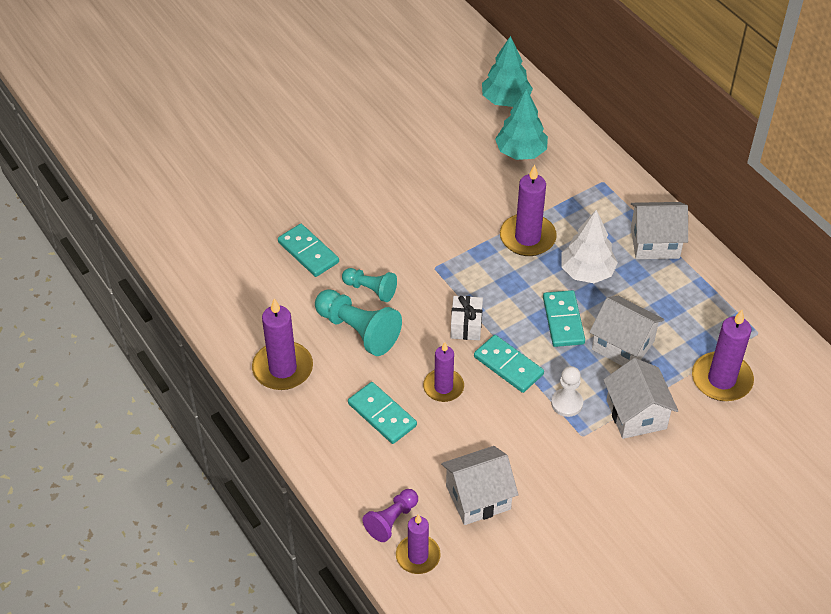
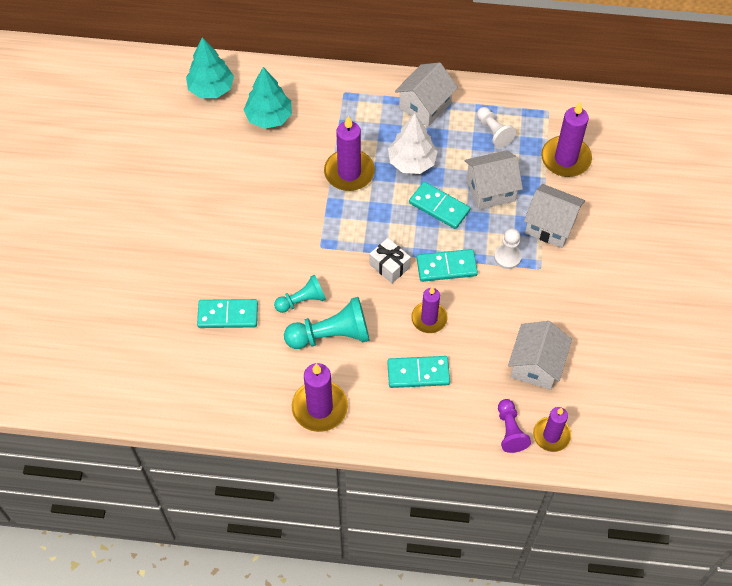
camera: 50 degrees left, 10 degrees up
none -> white pawn [477,107,516,148]

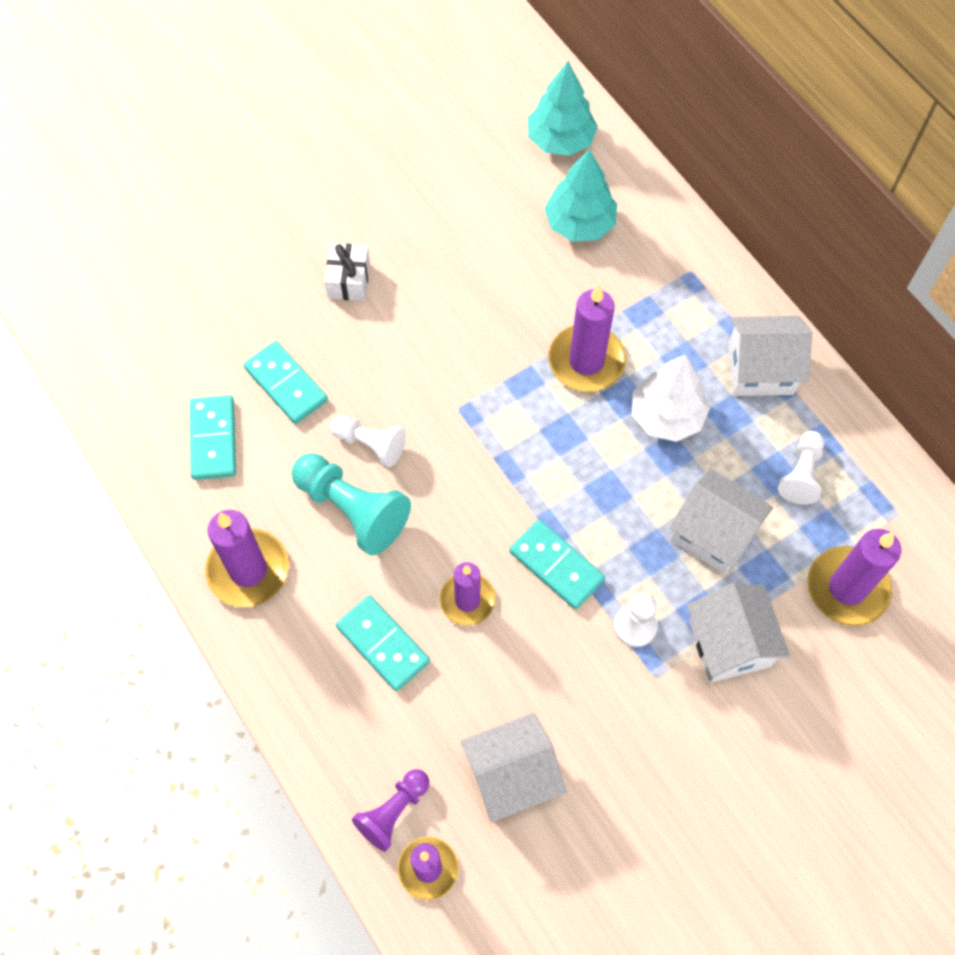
camera: 50 degrees right, 5 degrees up
turquoise pawn [274,275,326,313] -> white pawn [330,415,406,467]
white gift [370,238,411,283] -> white gift moved to [324,243,370,301]
turquoise domino [409,182,470,229] -> turquoise domino moved to [190,395,236,480]

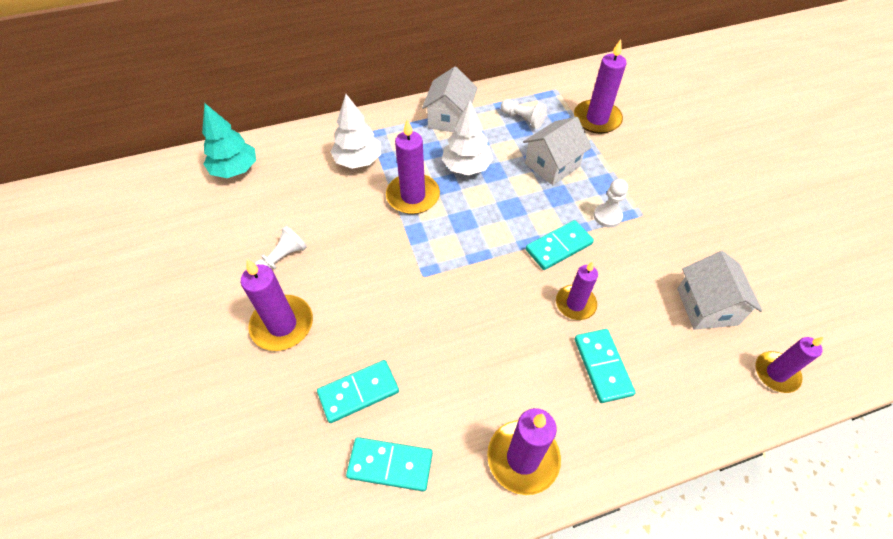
camera: 75 degrees left, 10 degrees down
turquoise pawn [292,453,411,556] -> none
white gift [324,243,370,301] -> purple candle [241,259,313,351]
white pawn [330,415,406,467] -> white pawn moved to [254,226,307,270]
turquoise domino [336,595,430,691] -> turquoise domino turned 75 degrees counterclockwise [574,329,636,403]
purple pawn [352,769,430,852] -> none
turquoise tree [544,149,617,242] -> none
white house [687,583,790,683] -> none
none -> white tree [330,94,381,169]

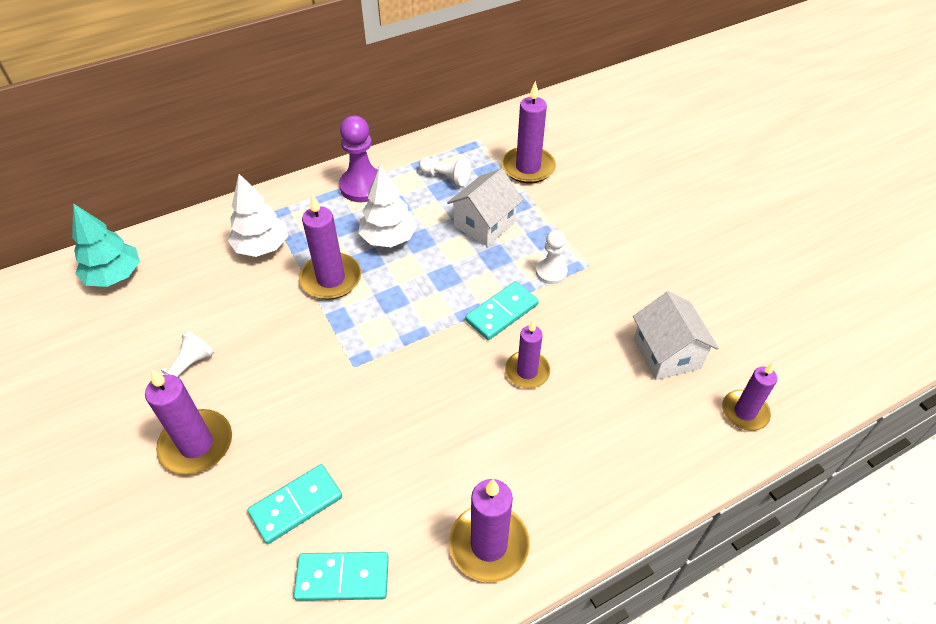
camera: 10 degrees left, 5 degrees down
white house [422,67,478,132] -> purple pawn [339,115,378,202]
turquoise domino [574,329,636,403] -> none

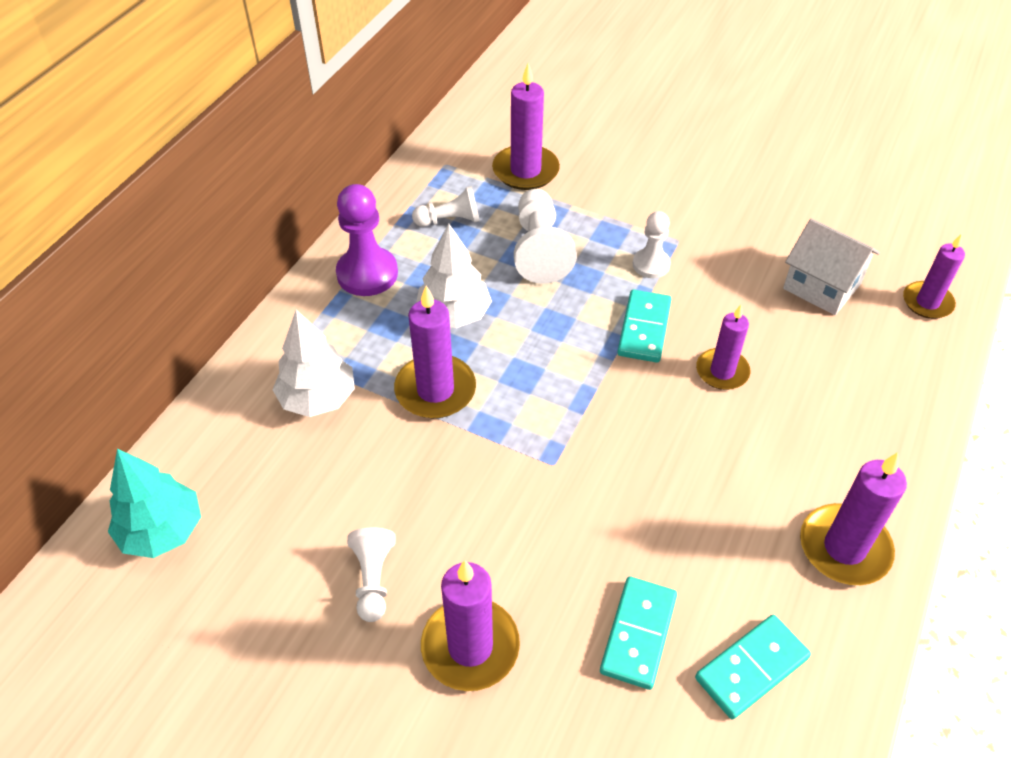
camera: 35 degrees left, 0 degrees up
white house [447,169,523,247] -> white pawn [514,189,577,284]

